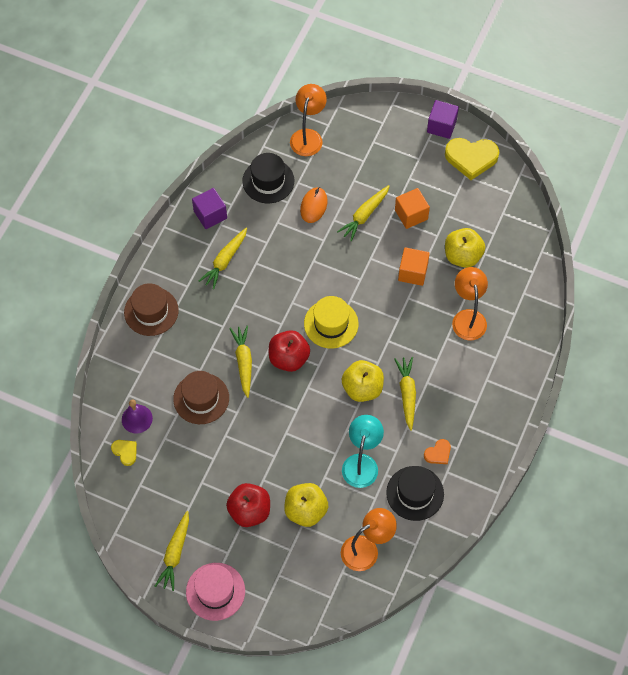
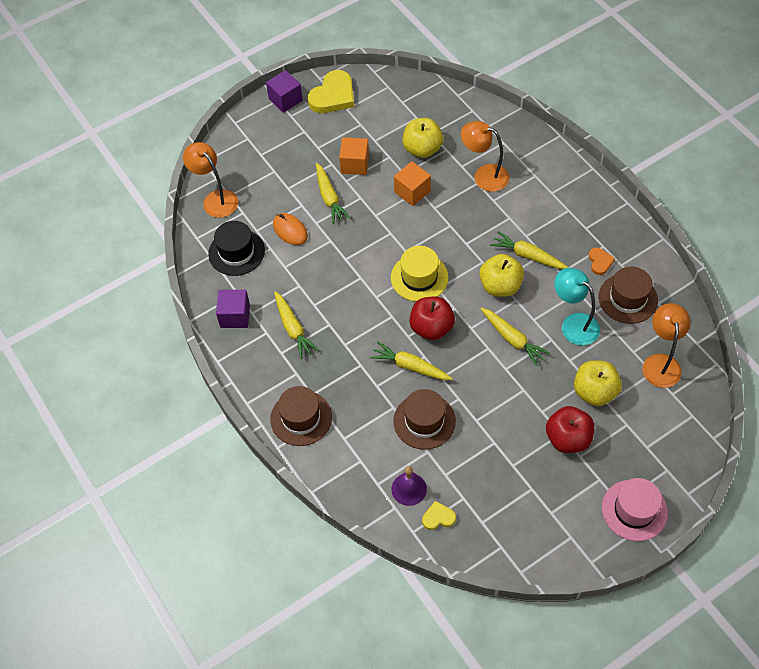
camera: 55 degrees left, 5 degrees down
yellow carrot [155,511,189,591] -> yellow carrot moved to [480,307,550,366]
black hat [386,466,444,521] -> brown hat [599,266,658,324]

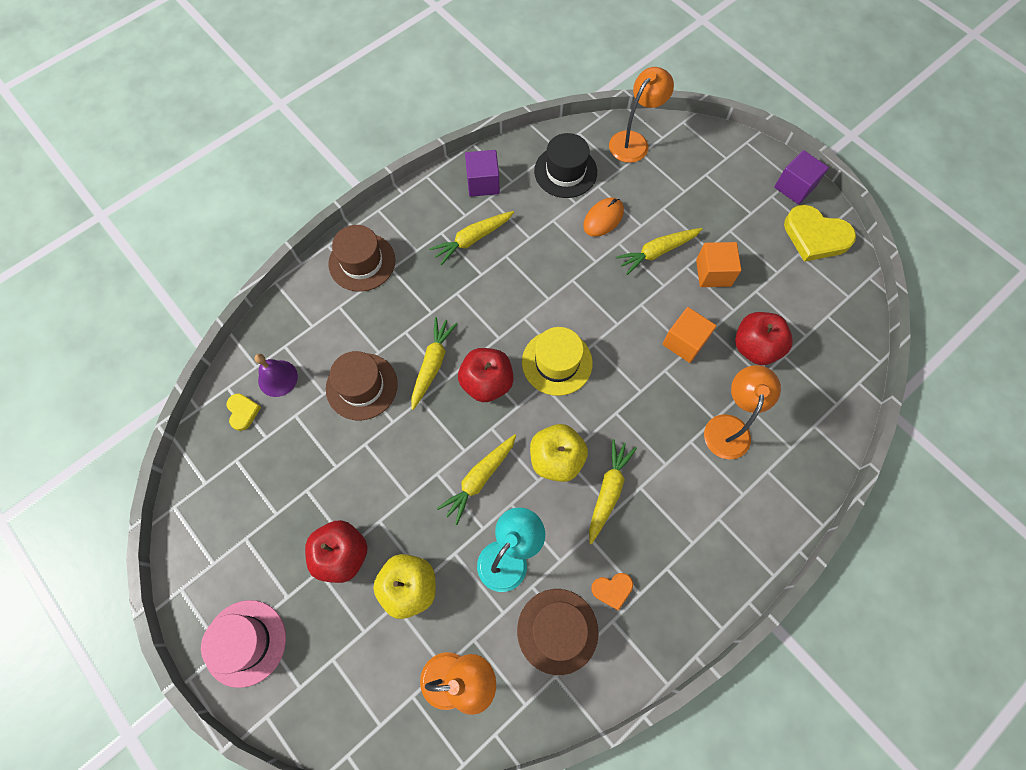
camera: 80 degrees right, 10 degrees up
yellow apple [402,118,443,158] -> red apple [735,312,793,365]

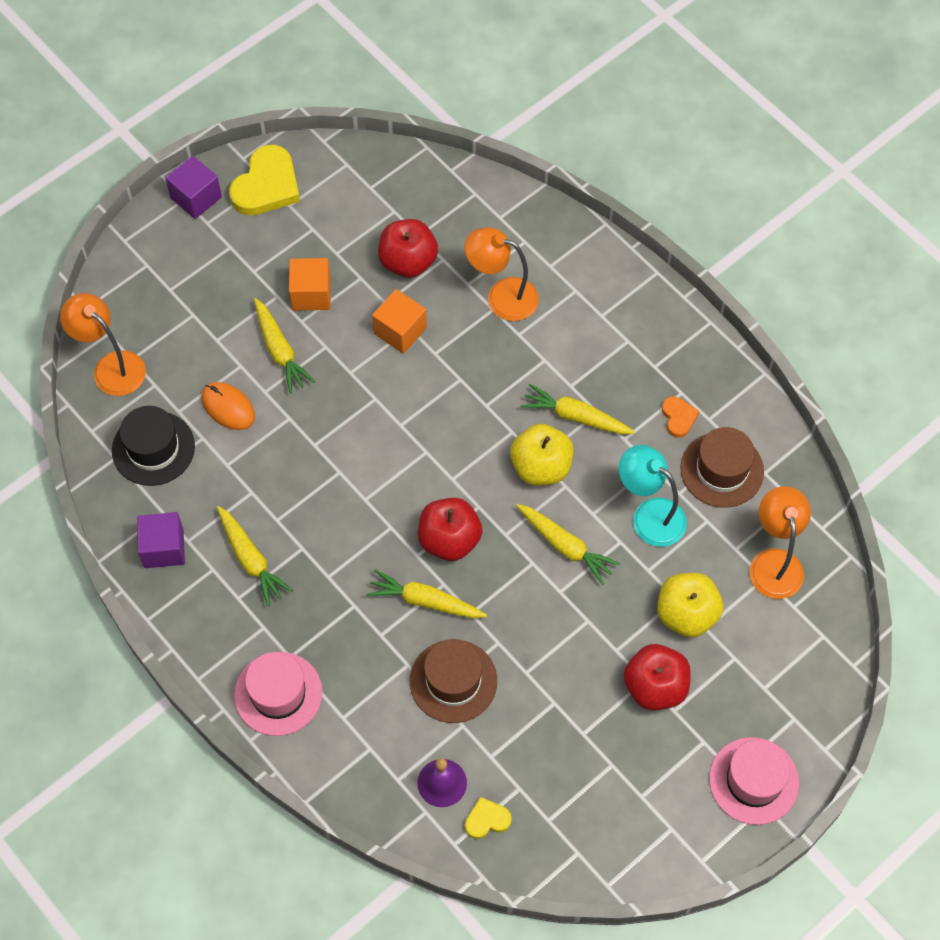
camera: 90 degrees left, 5 degrees down
brown hat [328,225,395,292] -> pink hat [234,652,323,736]
yellow hat [522,327,593,396] -> none

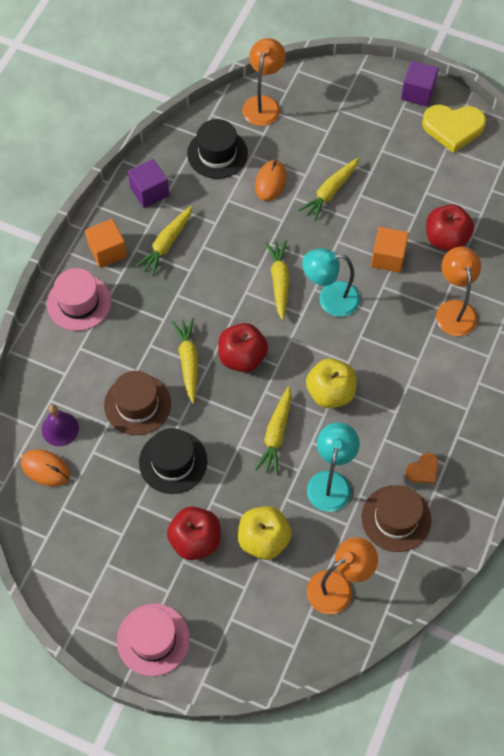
camera: 65 degrees right, 0 degrees up
orange cube [289,258,331,311] -> orange cube moved to [85,219,127,268]
yellow heart [465,797,512,839] -> orange mouse [21,450,70,486]
yellow carrot [521,384,635,434] -> yellow carrot moved to [265,240,290,321]
none -> black hat [139,428,207,494]
none -> turquoise lamp [302,248,360,317]

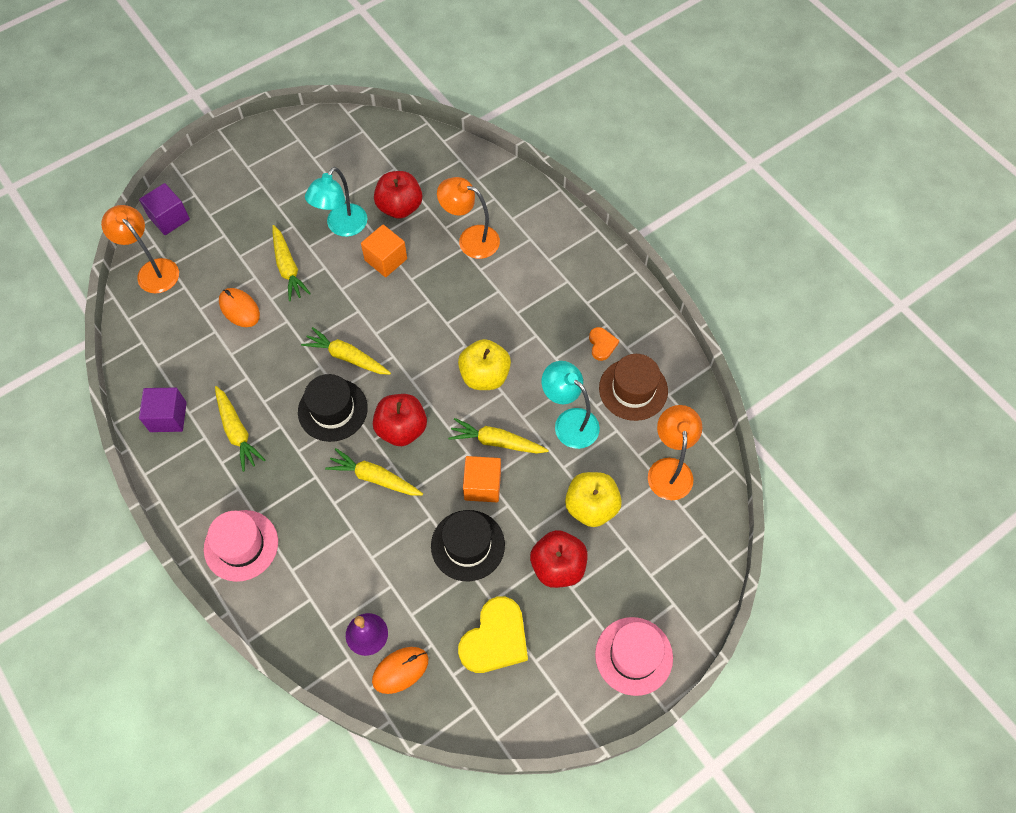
camera: 60 degrees left, 0 degrees up
orange cube [85,219,127,268] -> orange cube moved to [463,456,501,502]
brown hat [104,371,171,435] -> none
black hat [187,119,248,179] -> black hat moved to [298,374,368,442]
yellow carrot [255,386,291,475] -> yellow carrot turned 150 degrees clockwise [448,418,549,453]
turquoise lamp [302,248,360,317] -> turquoise lamp moved to [305,167,367,237]
purple cube [401,61,439,106] -> purple cube moved to [139,183,190,235]
yellow heart [422,104,486,153] -> yellow heart moved to [458,596,528,673]

